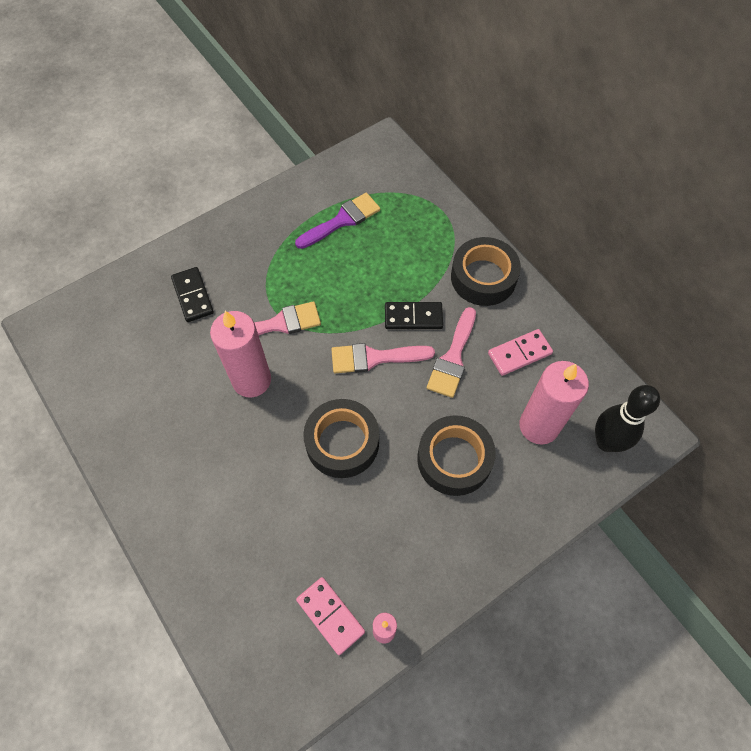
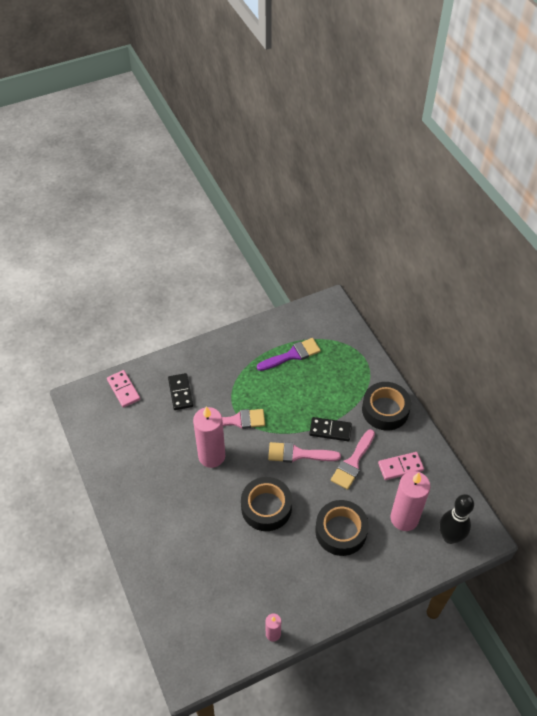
camera: 10 degrees right, 10 degrees down
pink domino [296,577,365,655] -> pink domino moved to [107,370,140,408]

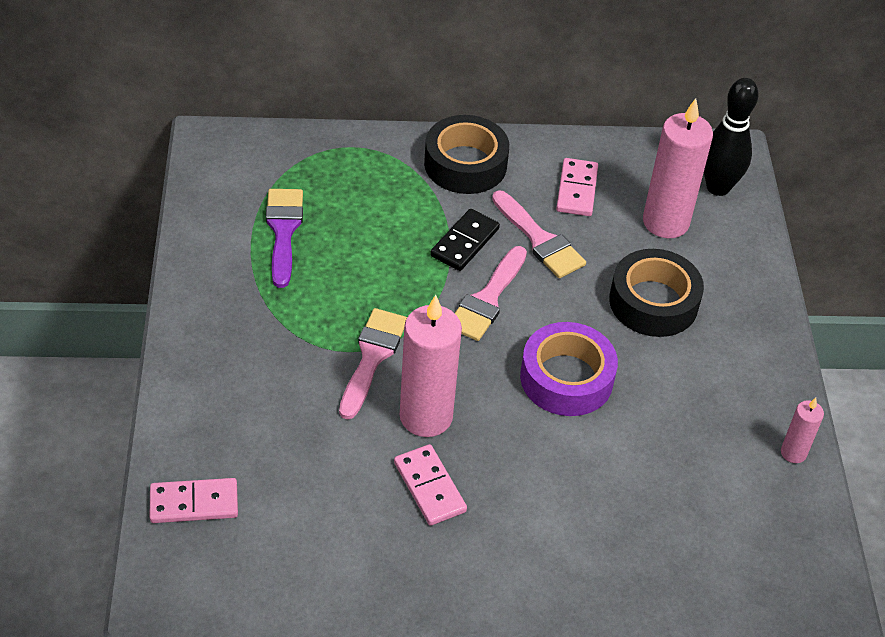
camera: 70 degrees left, 5 degrees down
black domino [168,373,193,410] -> none
black tape [241,477,292,531] -> purple tape [520,322,618,416]
none -> pink domino [394,444,467,526]

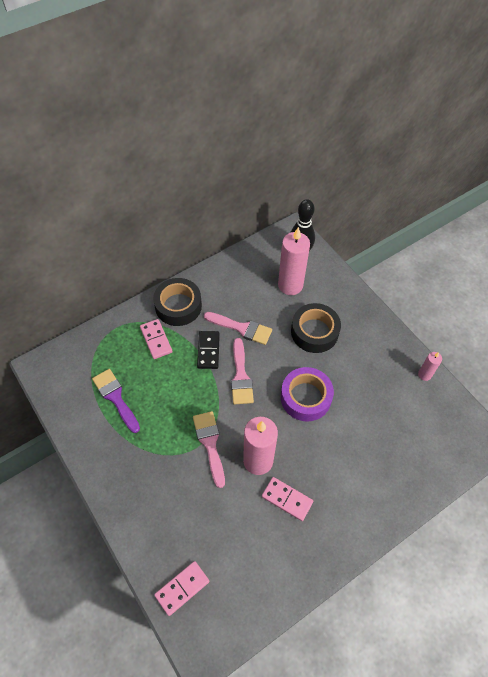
camera: 30 degrees left, 10 degrees up
pink domino [556,158,598,216] -> pink domino moved to [140,319,172,359]

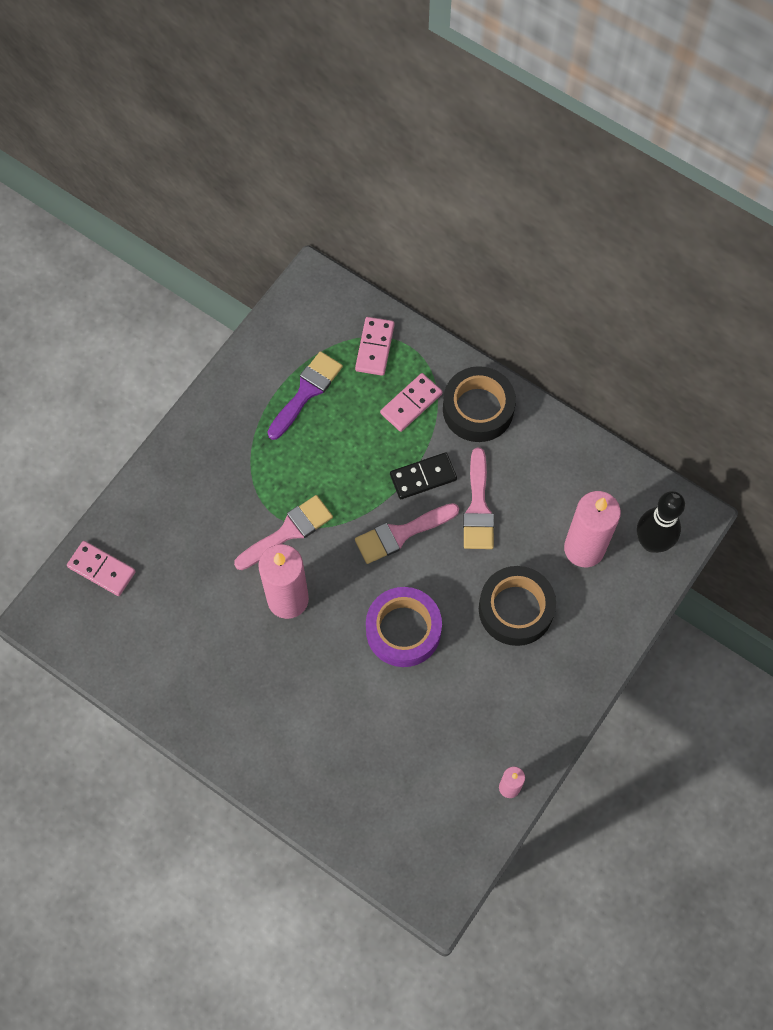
camera: 70 degrees right, 10 degrees up
pink domino [262,477,313,521] -> pink domino moved to [355,317,395,376]

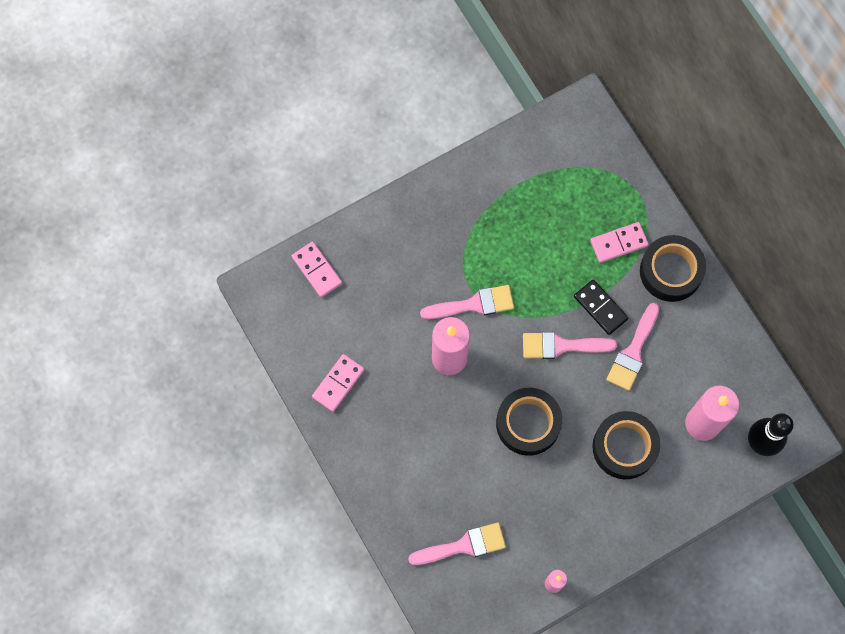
camera: 25 degrees right, 5 degrees up
purple brush [268,351,343,440] -> none
pink domino [355,317,395,376] -> pink domino moved to [312,354,364,412]
purple tape [366,587,442,667] -> black tape [496,388,562,456]
black domino [390,452,457,499] -> black domino turned 45 degrees clockwise [574,279,628,335]
none -> pink brush [408,523,506,565]

